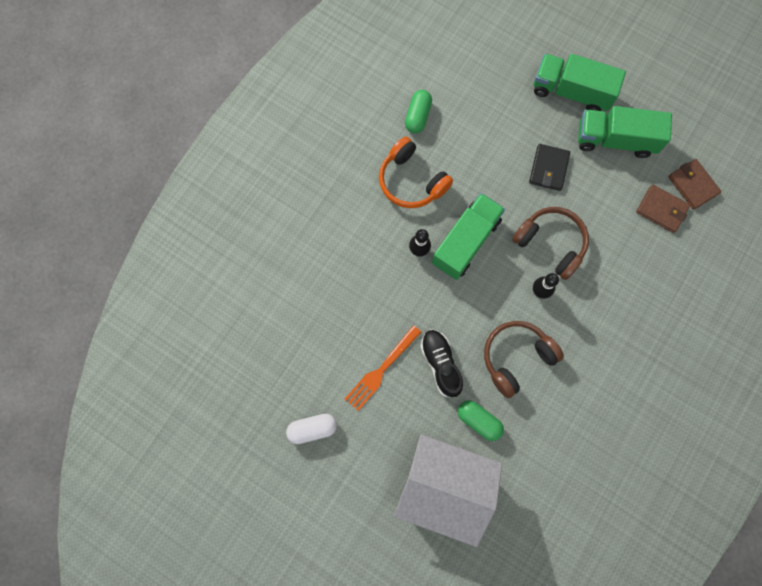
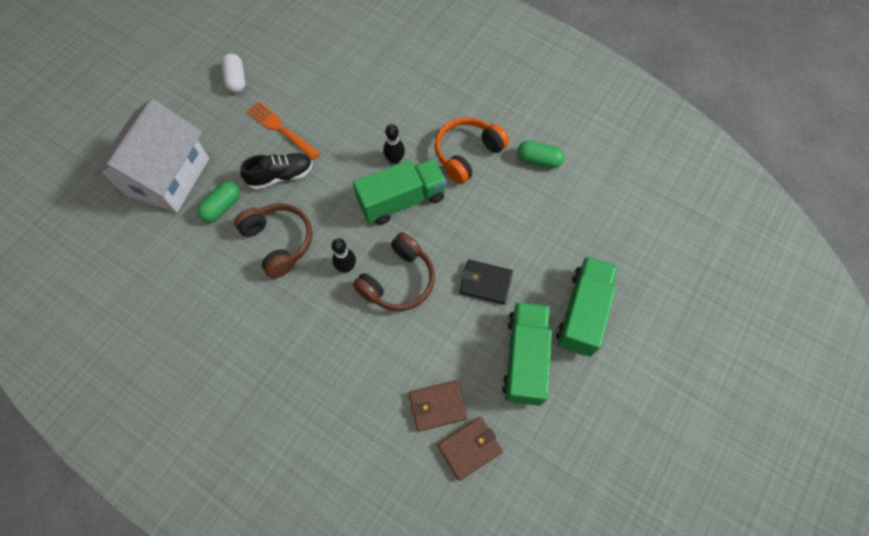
camera: 90 degrees right, 10 degrees down
green truck [432,193,505,280] -> green truck turned 60 degrees counterclockwise [353,159,447,225]
brown wallet [636,185,690,233] -> brown wallet turned 45 degrees clockwise [409,380,467,432]

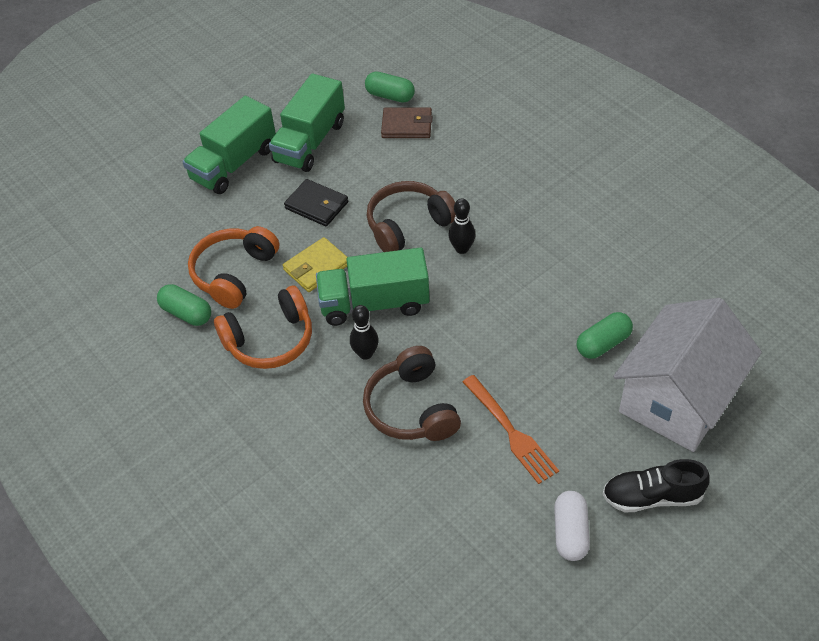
camera: 160 degrees left, 15 degrees down
brown headphones [234,203,312,279] -> brown headphones moved to [363,346,461,441]
black shoe [240,153,313,190] -> black shoe moved to [602,459,710,512]
brown wallet [438,417,503,481] -> green capsule [365,71,415,103]
none -> orange headphones [188,226,279,309]
none -> yellow wallet [283,237,347,292]

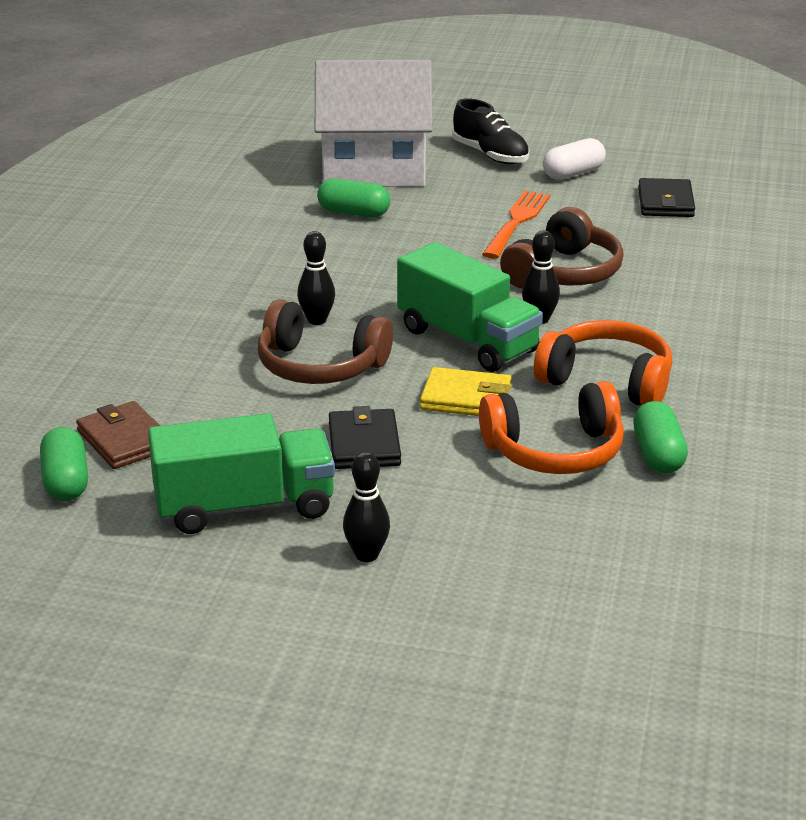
camera: 130 degrees left, 20 degrees down
green truck [182,96,276,194] -> black bowling pin [343,452,390,562]
none -> black wallet [638,178,695,217]

